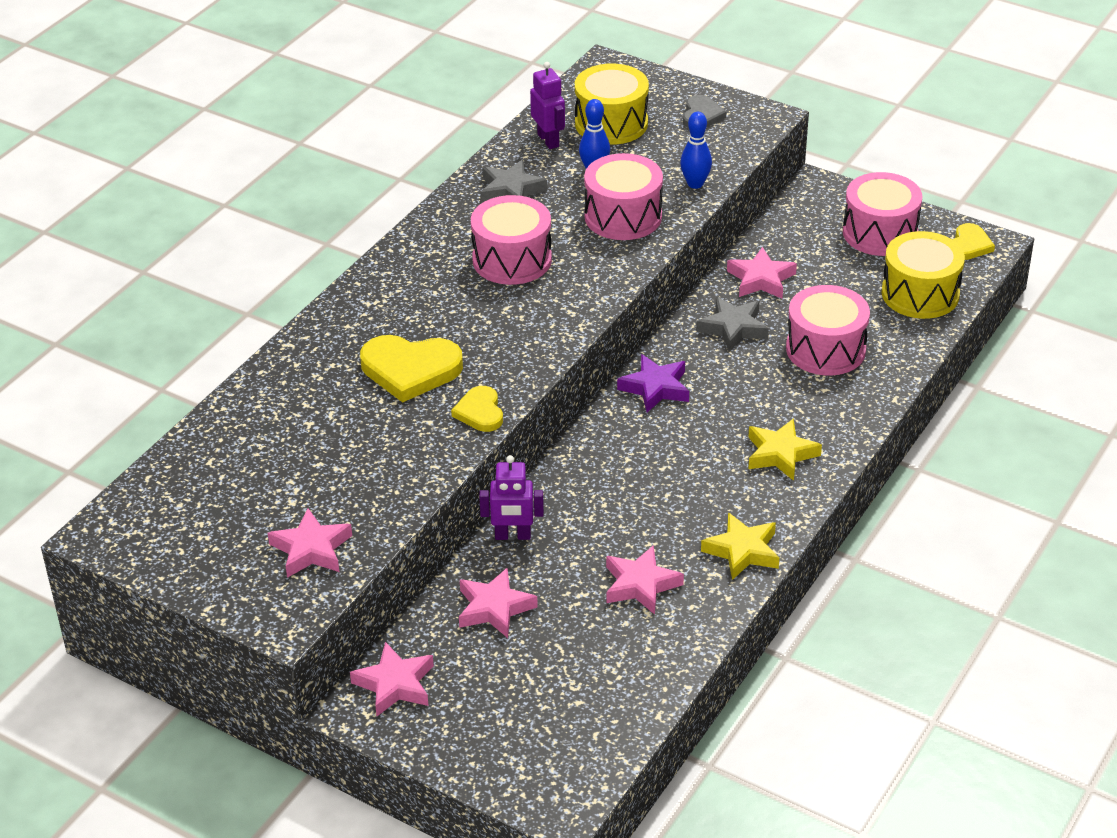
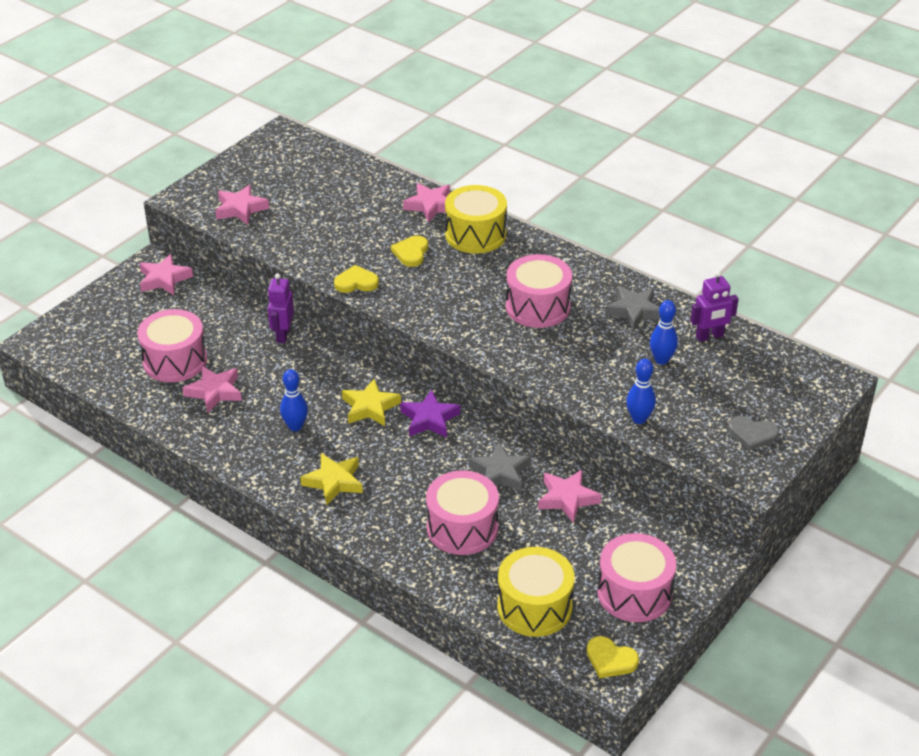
camera: 95 degrees right, 0 degrees up
yellow heart [360,335,463,403] -> yellow heart [391,236,428,267], size x0.57
pink star [459,568,538,638] -> pink star moved to [403,183,450,223]
yellow drum [575,64,649,145] -> yellow drum moved to [445,185,507,254]
pink drum [584,153,663,240] -> pink drum moved to [137,309,207,382]
yellow star [701,512,779,580] -> yellow star moved to [342,379,401,426]
none -> blue bowling pin [280,369,308,431]

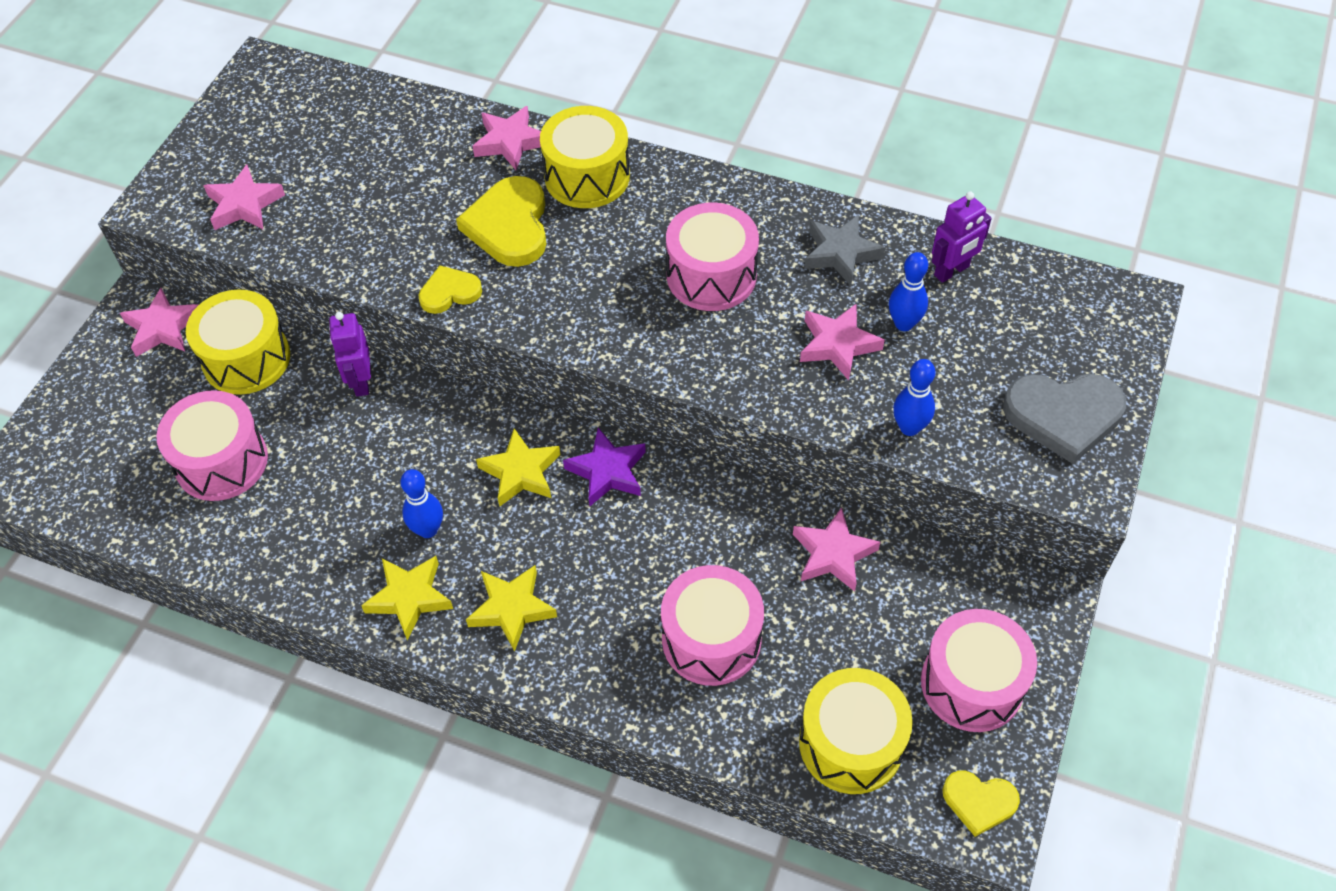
camera: 15 degrees left, 15 degrees up
pink star [182,366,242,412] -> pink star moved to [800,303,885,380]
yellow heart [391,236,428,267] -> yellow heart [456,176,546,267], size x1.75
grey star [469,442,531,491] -> none
grey heart [728,416,779,451] -> grey heart [1003,374,1126,464], size x1.75
none -> yellow drum [186,289,290,395]
none -> yellow star [361,556,453,640]

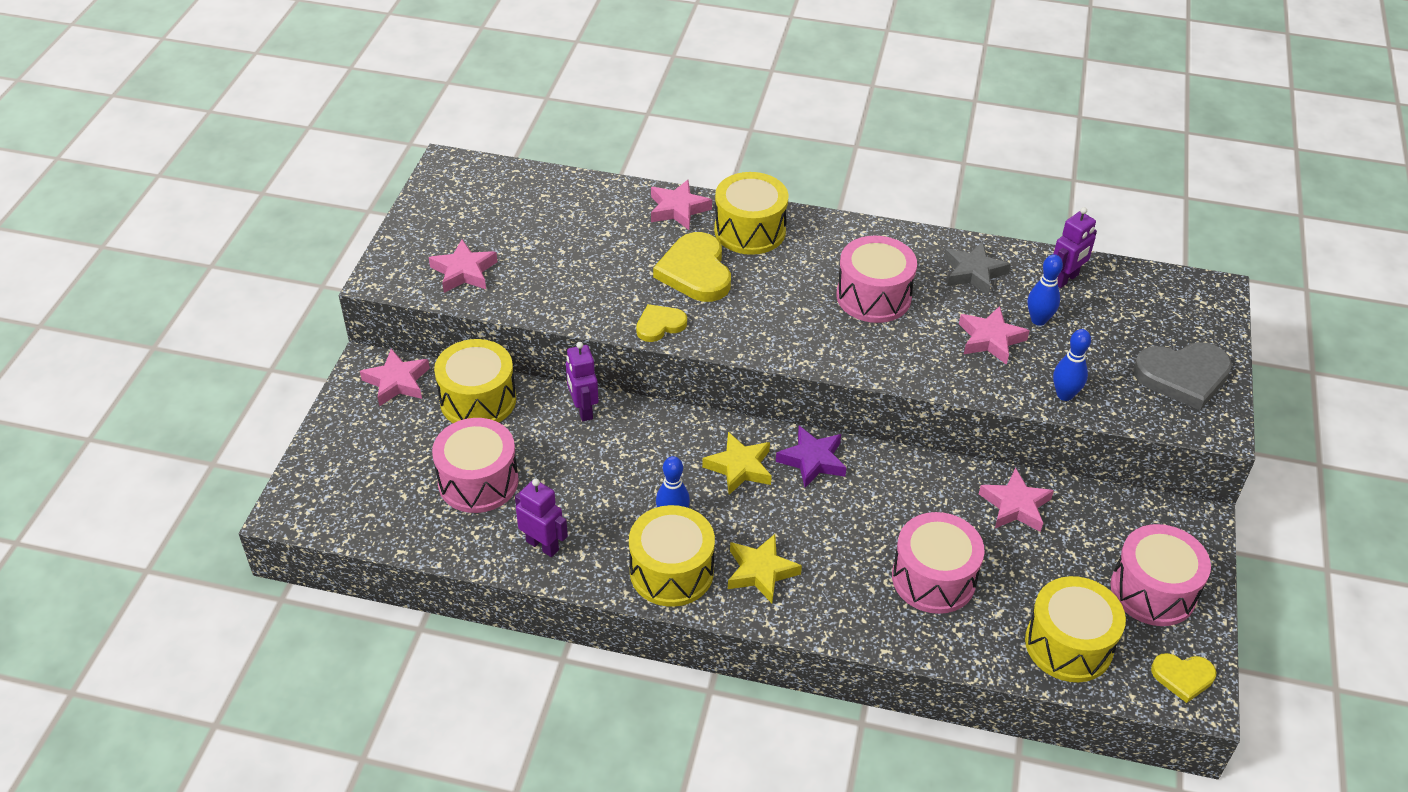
camera: 10 degrees left, 10 degrees down
yellow star [361,556,453,640] -> yellow drum [629,505,715,607]
none -> purple robot [515,479,568,557]

